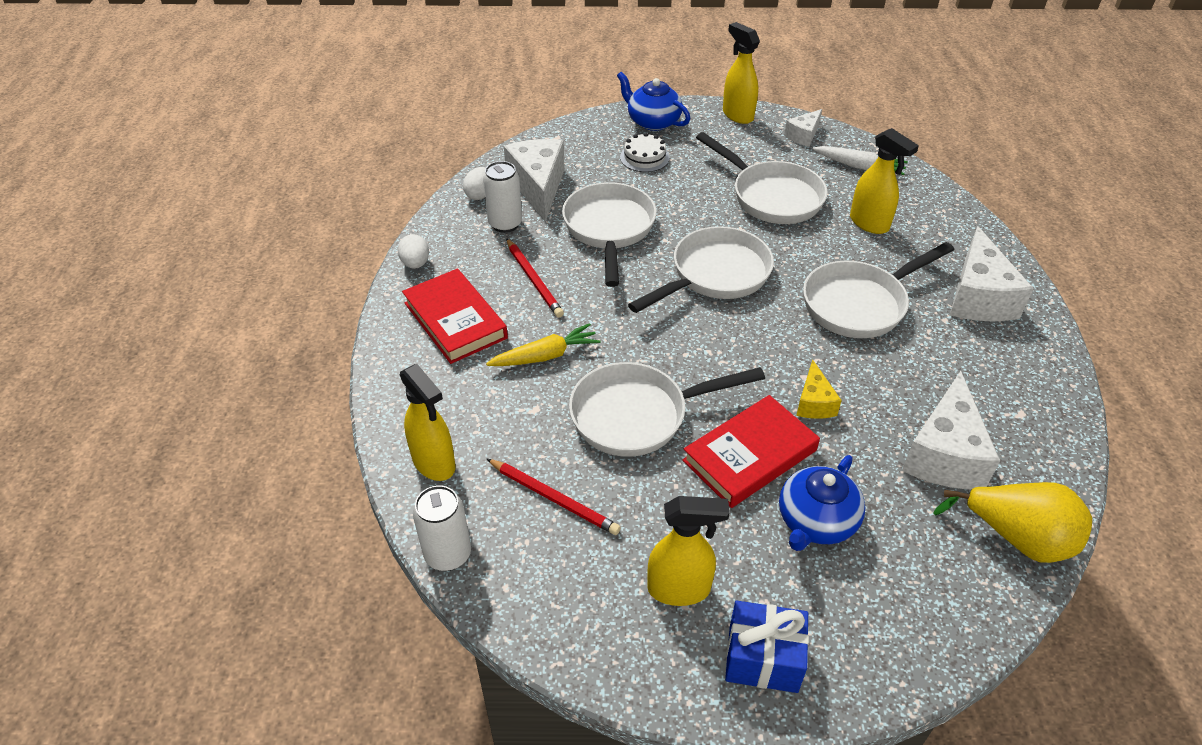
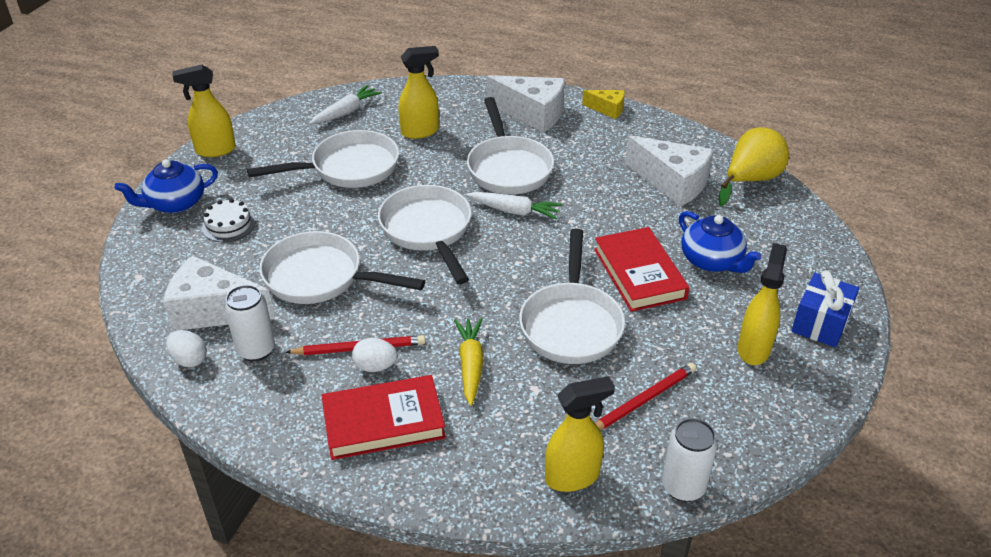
camera: 70 degrees left, 5 degrees down
white egg [398,234,429,269] -> white egg moved to [352,338,397,372]
white cheese [784,109,822,147] -> none
yellow cheese [796,359,842,419] -> yellow cheese moved to [582,90,625,119]
none -> white carrot [466,192,562,220]

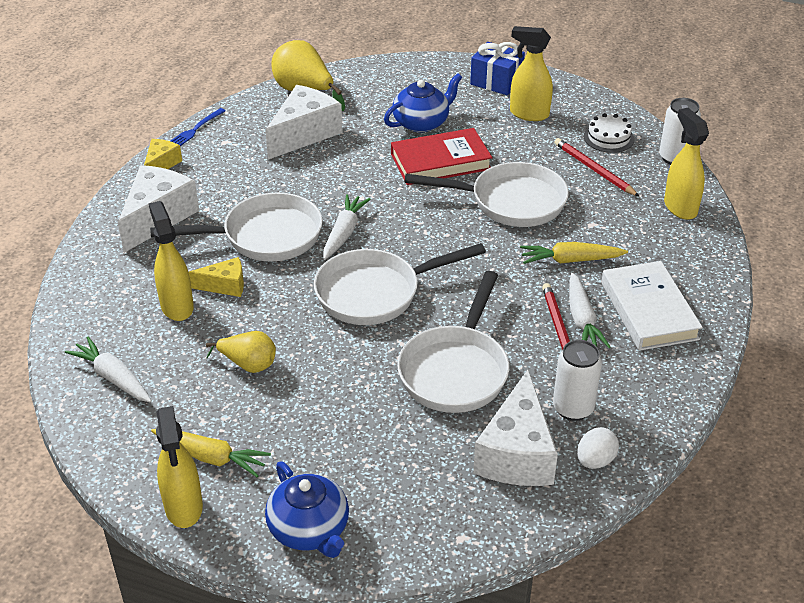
camera: 90 degrees left, 0 degrees up
white cake [202,199,256,242] -> white cake moved to [584,113,634,153]
white pan [247,130,399,188] -> yellow pear [206,331,276,373]
red book [321,375,446,460] -> white book [601,261,703,351]
white egg [352,338,397,372] -> white carrot [569,272,611,348]
none -> yellow carrot [151,429,271,477]
none -> blue fork [171,108,225,146]
none -> yellow cheese [188,257,244,297]

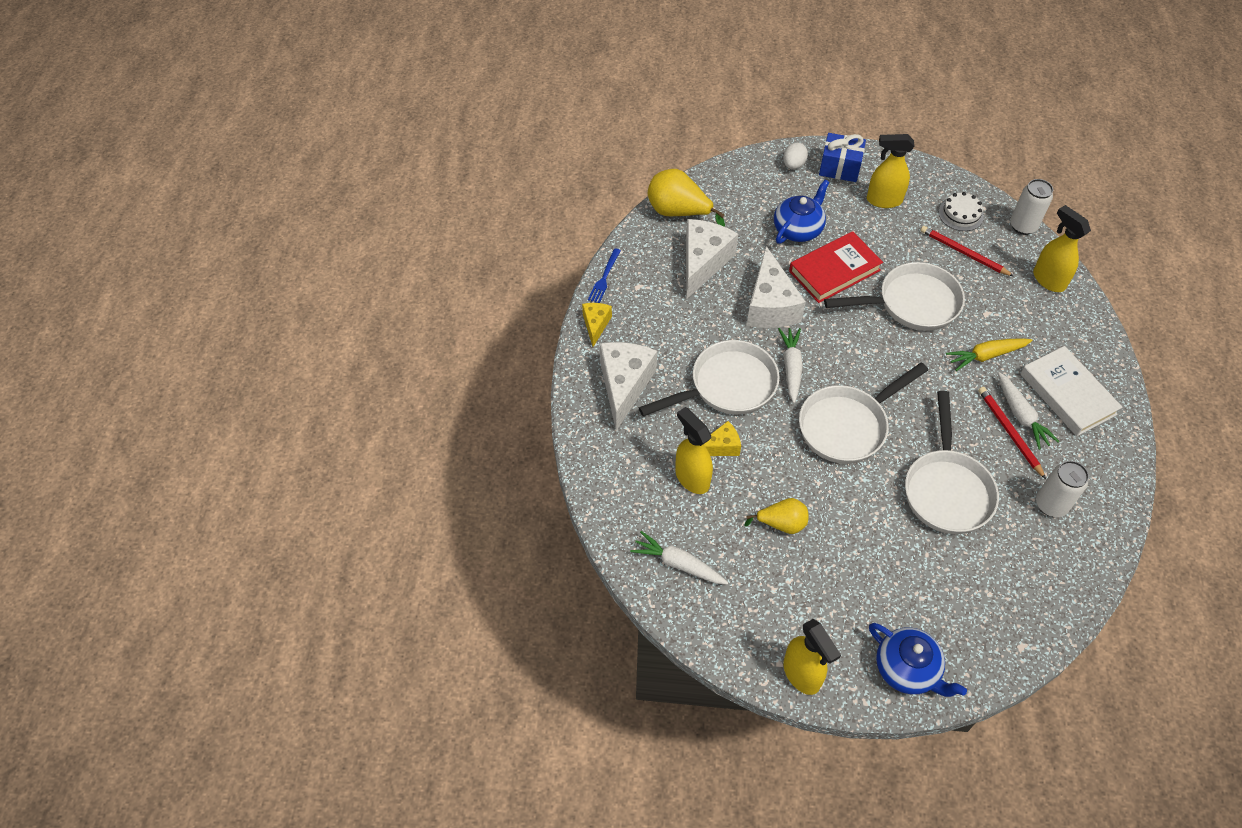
camera: 15 degrees left, 15 degrees up
yellow carrot [151,429,271,477] -> none
white cheese [473,370,558,486] -> white cheese moved to [746,246,806,328]
white egg [577,427,619,469] -> white egg moved to [783,143,808,169]

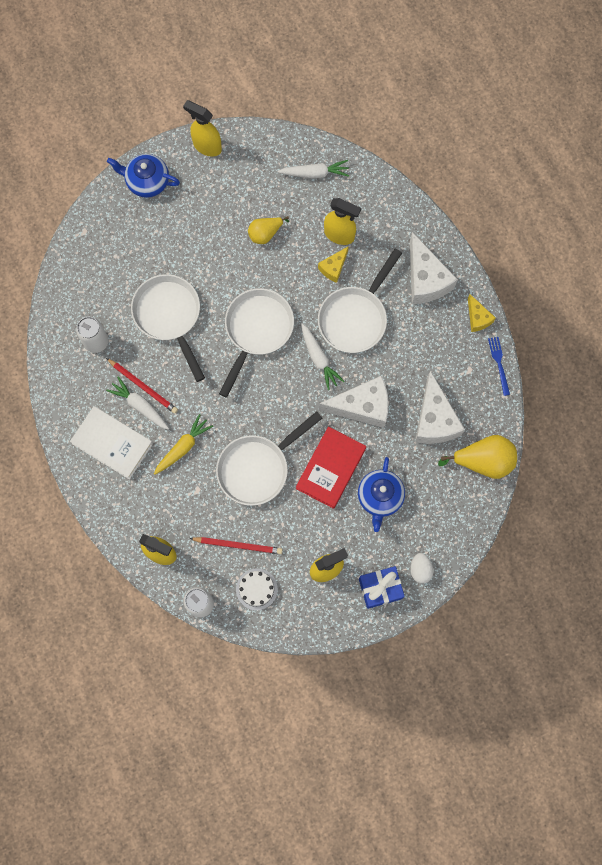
camera: 150 degrees right, 20 degrees up
white cheese [746,246,806,328] -> white cheese turned 120 degrees clockwise [319,376,388,428]

